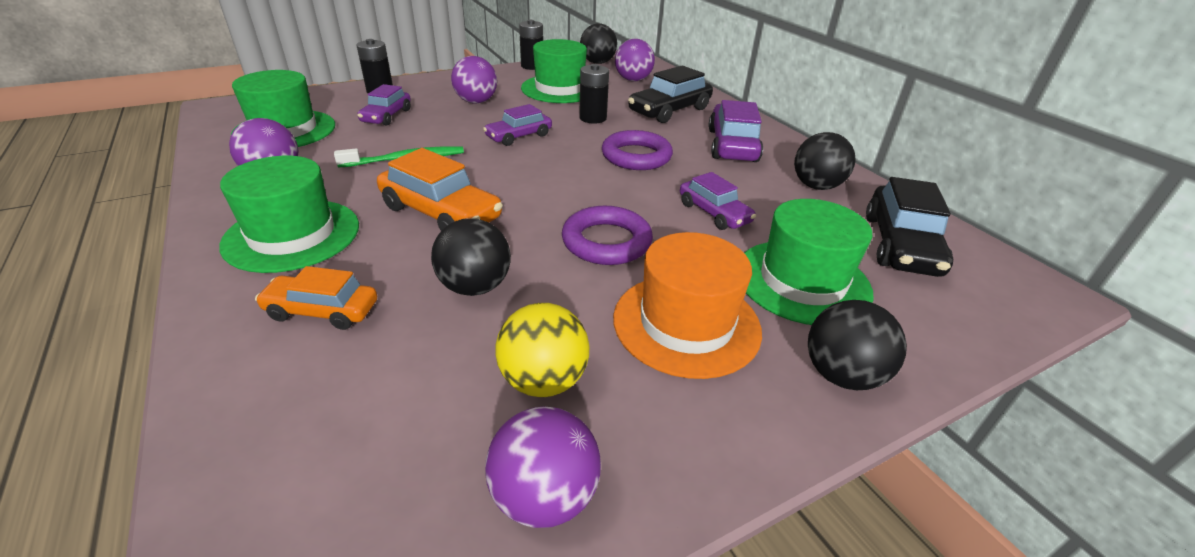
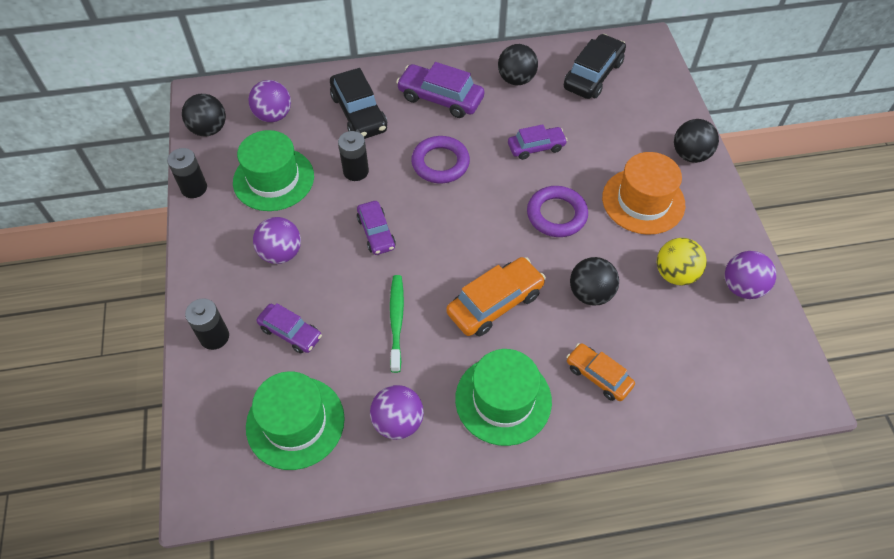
camera: 70 degrees left, 20 degrees up
orange car [255,266,377,330] -> orange car turned 105 degrees clockwise [566,343,635,401]
green hat [744,199,874,325] -> none
black car [866,177,953,277] -> black car turned 90 degrees counterclockwise [564,34,626,99]

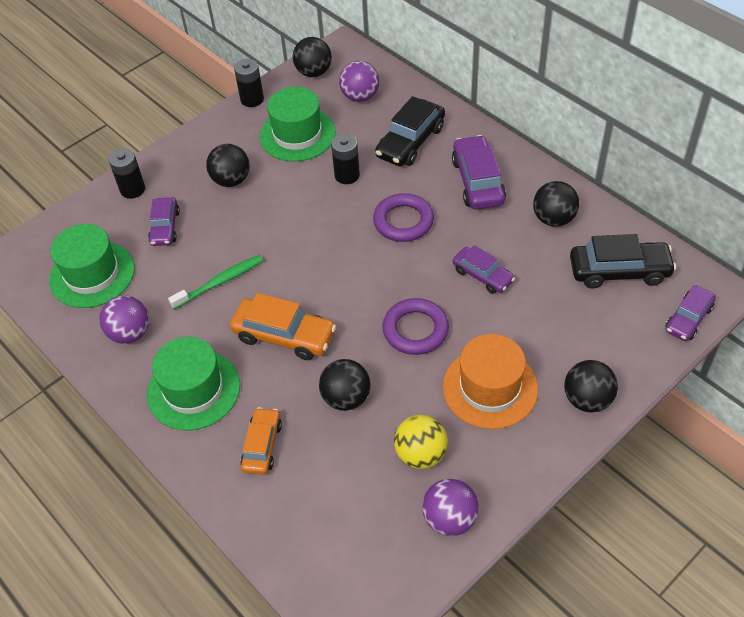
camera: 60 degrees right, 5 degrees down
purple ball [253,217,301,264] -> black ball [206,144,250,187]
purple car [357,201,396,255] -> purple car moved to [665,285,716,341]

